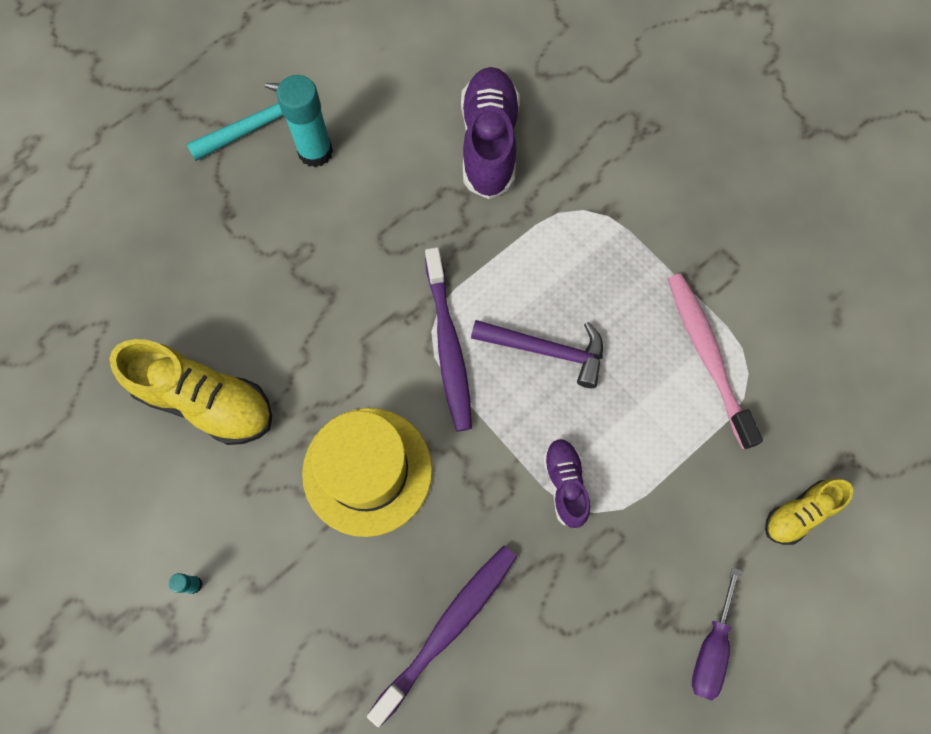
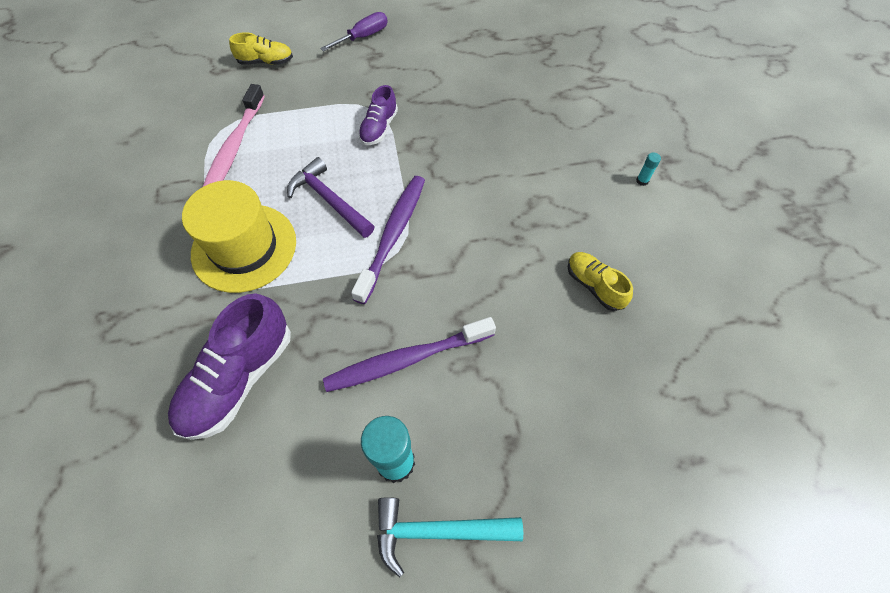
camera: 150 degrees left, 10 degrees down
yellow shoe [109,339,272,445] -> yellow shoe [568,252,633,311], size x0.55
yellow hat [302,408,432,537] -> yellow hat moved to [182,180,296,293]
purple toothbrush [367,546,517,727] -> purple toothbrush moved to [323,317,496,392]

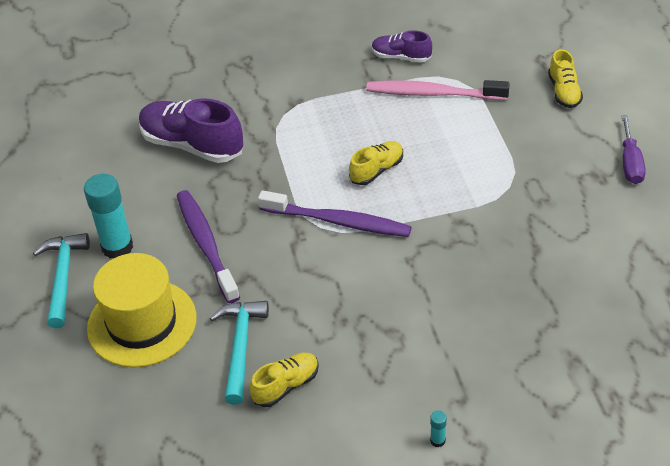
camera: 90 degrees right, 15 degrees down
yellow hat [182,180,296,293] -> yellow hat moved to [87,253,197,368]
purple hammer [287,157,375,238] -> yellow shoe [349,141,403,185]
purple screwdriver [320,12,388,51] -> purple screwdriver turned 45 degrees clockwise [621,115,646,184]
purple shoe [358,85,398,145] -> purple shoe moved to [372,30,432,63]
none -> turquoise hammer [210,301,269,405]

